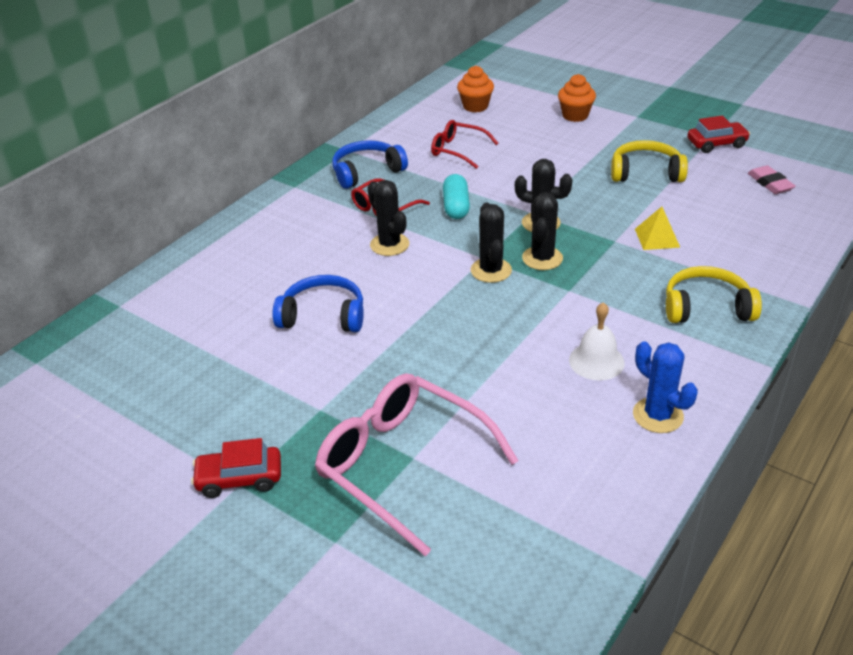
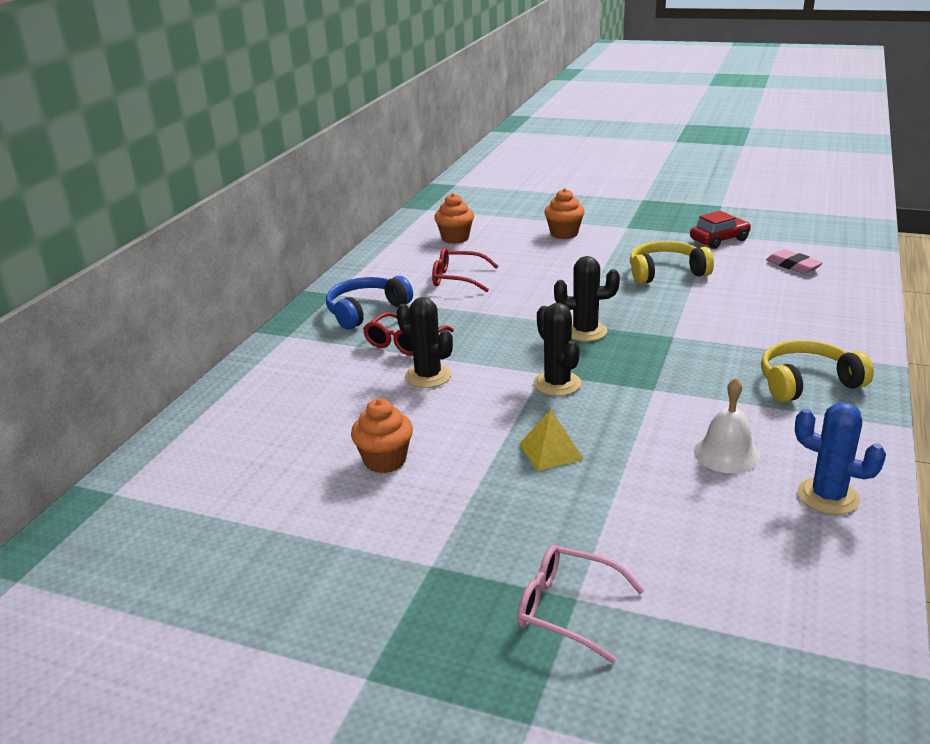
camera: 15 degrees left, 10 degrees down
red car [191,438,281,498] -> none
blue headphones [272,275,364,332] -> orange cupcake [351,399,413,473]
pink glasses [315,373,519,556] -> pink glasses [517,545,644,663], size x0.55
turquoise capsule [443,174,470,219] -> none
black cactus [522,192,563,270] -> none
yellow pyramid [635,207,680,250] -> yellow pyramid moved to [519,409,584,471]

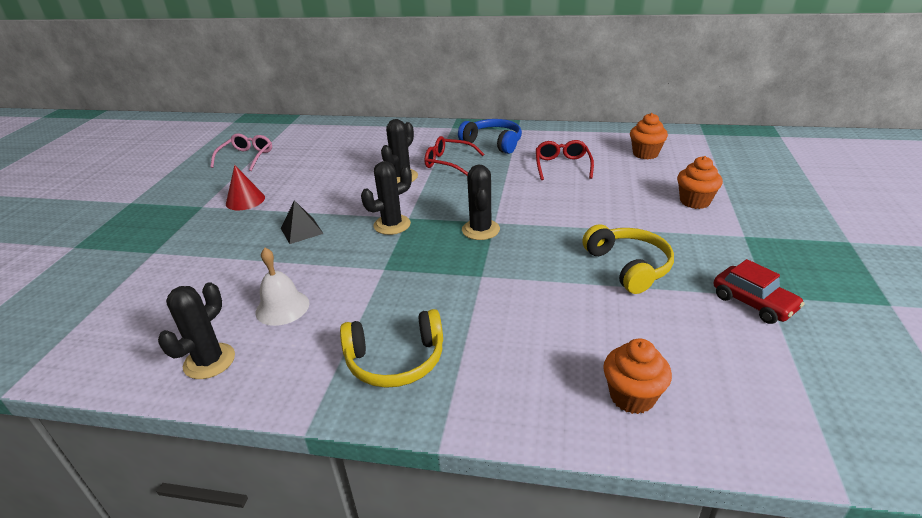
camera: 80 degrees right, 5 degrees up
orange cupcake [351,399,413,473] -> orange cupcake moved to [603,338,672,414]
pink glasses [517,545,644,663] -> pink glasses moved to [210,133,272,171]
yellow pyramid [519,409,584,471] -> black pyramid [281,200,324,244]
yellow headphones [761,340,874,402] -> yellow headphones turned 105 degrees clockwise [340,309,443,388]
pink eraser [766,249,823,274] -> none
blue cactus [795,402,886,515] -> black cactus [158,282,235,379]
none -> red cone [226,165,265,210]

